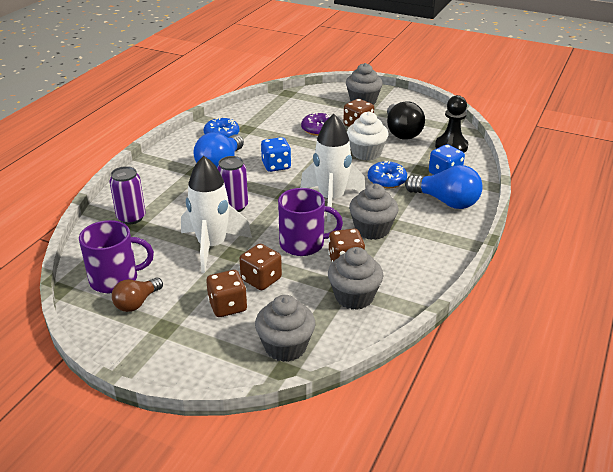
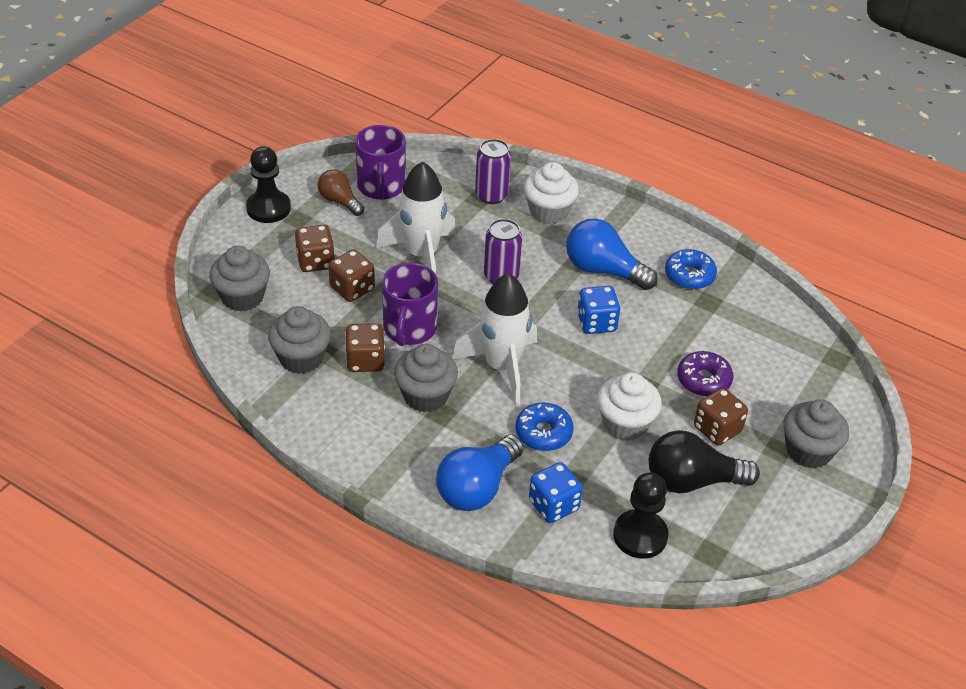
camera: 95 degrees right, 10 degrees up
none -> black pawn [246,146,291,223]
none -> white cupcake [524,162,579,224]

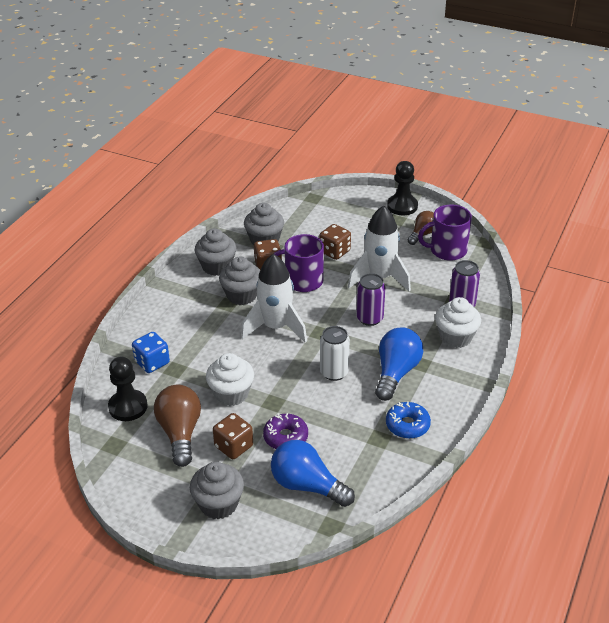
camera: 85 degrees right, 5 degrees down
grey cupcake [210,246,270,312] -> grey cupcake moved to [195,228,236,276]
brown dice [295,225,335,272] -> none
blue light bulb [436,435,524,511] -> blue light bulb moved to [271,440,355,507]
blue donut [516,402,573,451] -> none
blue dice [577,286,620,334] -> white can [320,326,350,381]
black light bulb [649,430,760,493] -> brown light bulb [154,385,201,467]

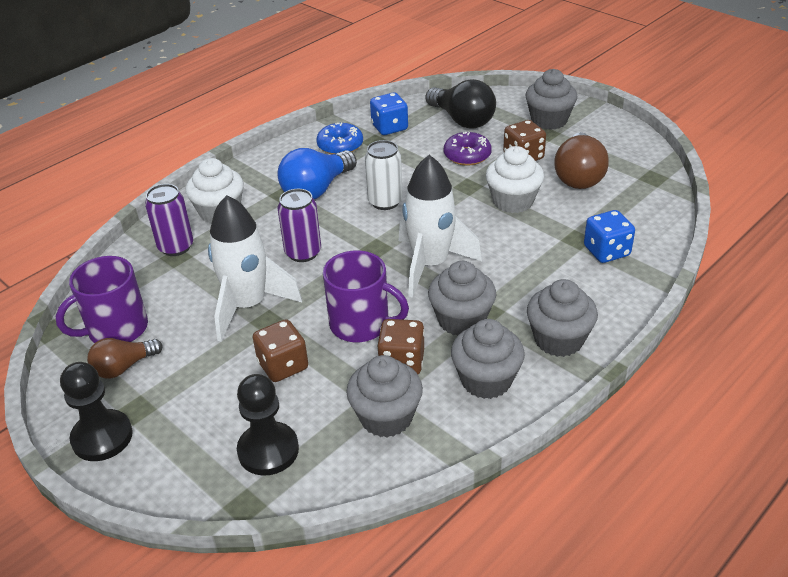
camera: 160 degrees left, 0 degrees up
black pawn [108,357,147,421] -> black pawn moved to [237,374,299,476]
blue light bulb [271,440,355,507] -> black light bulb [426,79,496,129]
purple mug [418,204,472,261] -> purple mug turned 135 degrees clockwise [56,256,148,343]
none -> blue dice [370,93,408,135]
none -> grey cupcake [527,279,598,357]

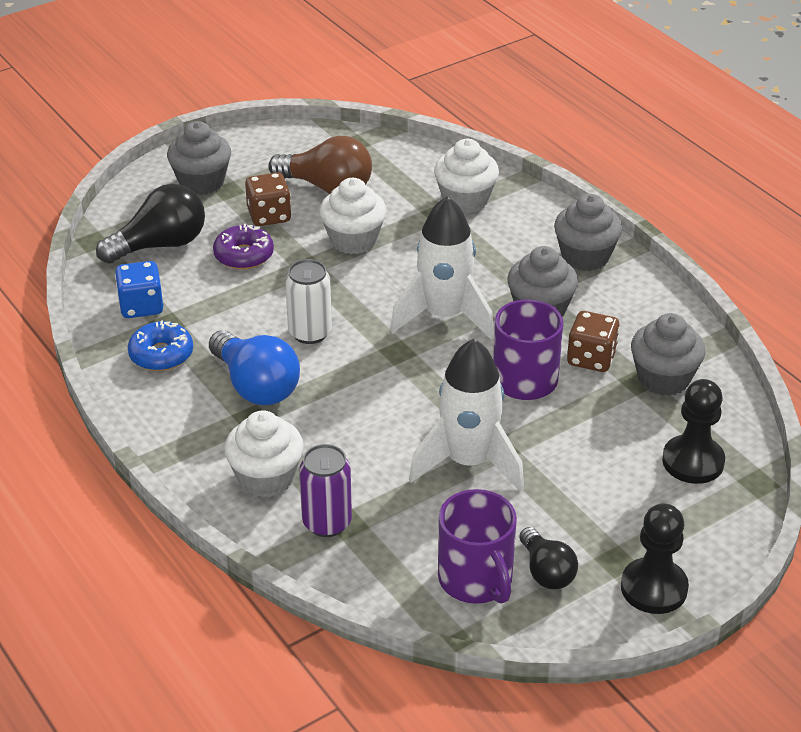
camera: 80 degrees left, 0 degrees up
brown light bulb [87,338,162,379] -> black light bulb [519,527,578,589]
brown dice [253,319,308,382] -> none
purple can [278,189,321,262] -> none
grey cupcake [451,319,525,399] -> none
blue dice [584,210,635,263] -> white cupcake [434,139,499,213]

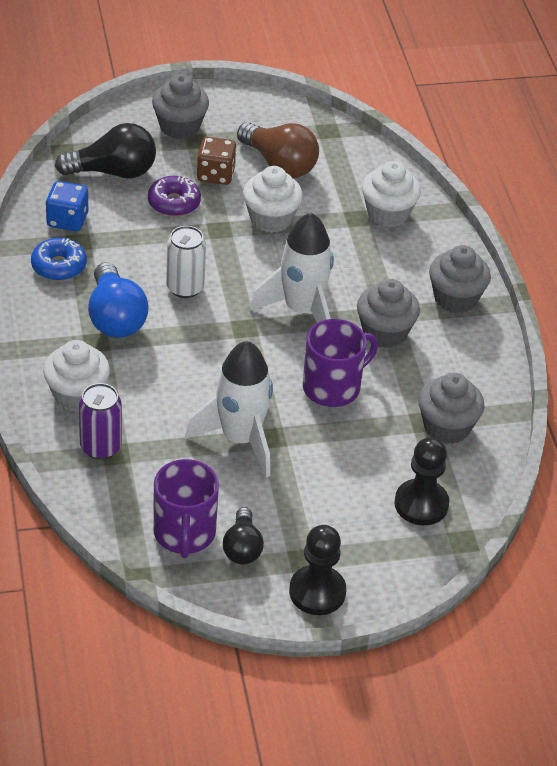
camera: 20 degrees right, 5 degrees up
brown dice [567,311,620,372] -> none

